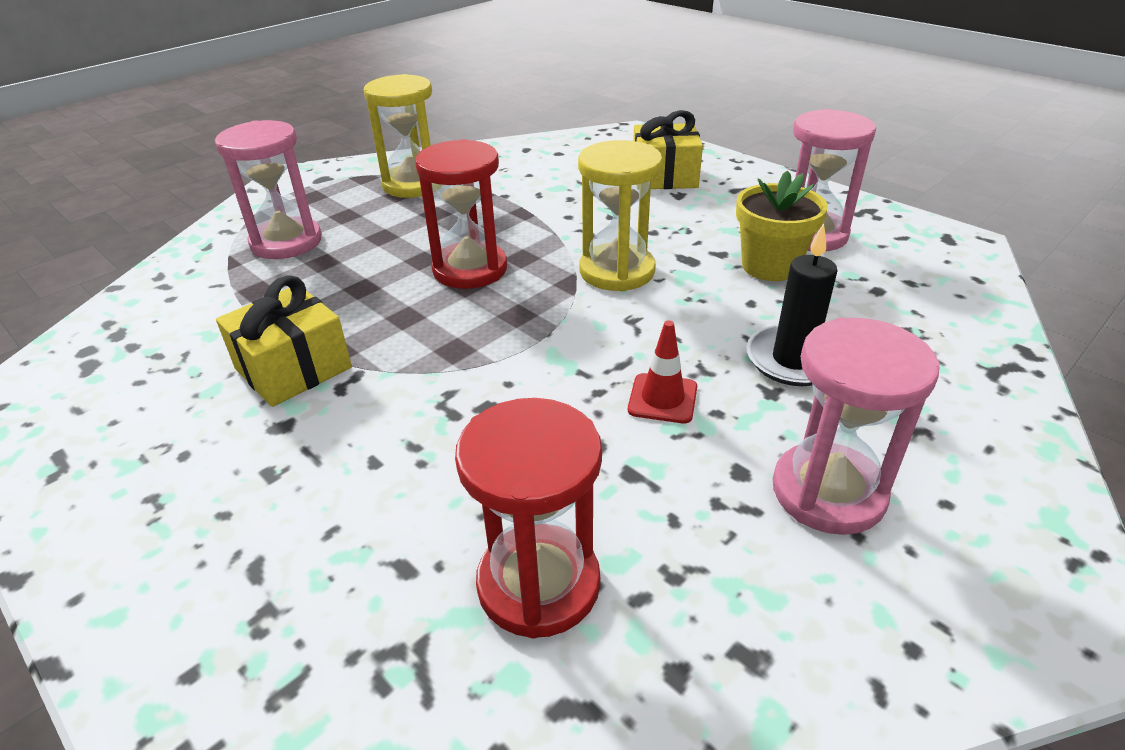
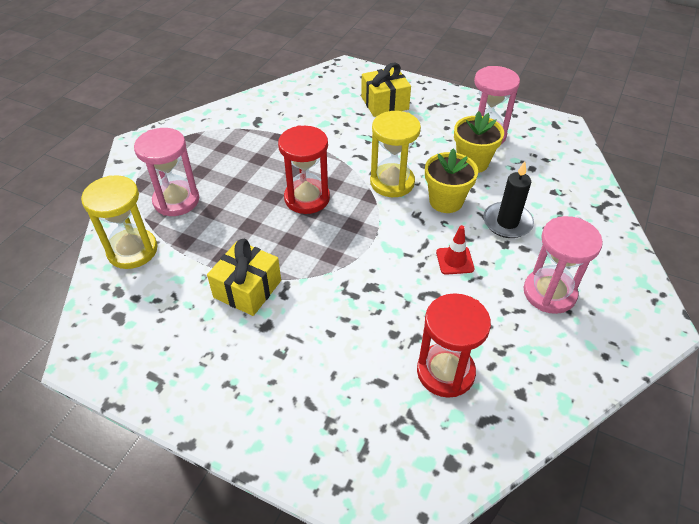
camera: 20 degrees left, 10 degrees up
yellow hourglass [364,74,432,198] -> yellow hourglass moved to [81,175,157,269]
none -> yellow flower pot [425,148,478,213]

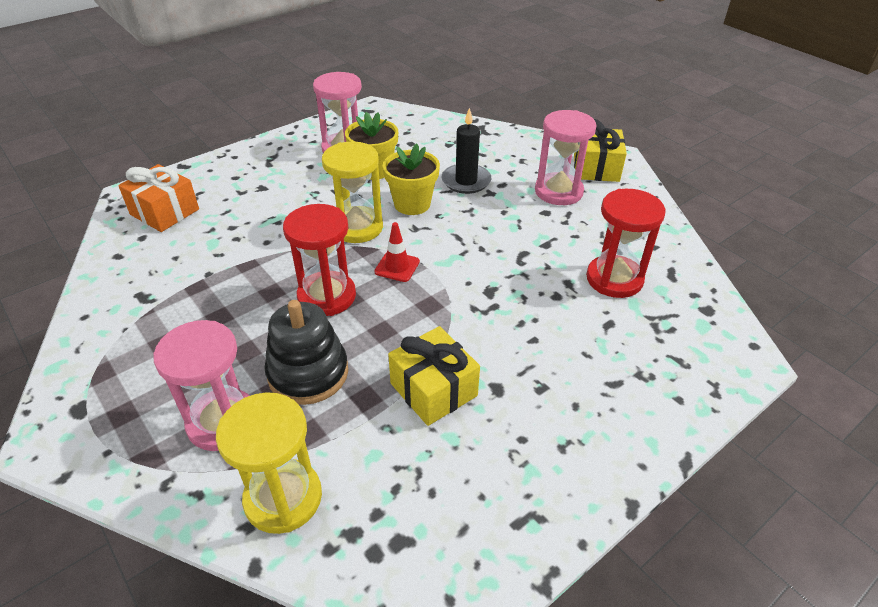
camera: 65 degrees left, 5 degrees down
yellow gift [361,62,411,117] -> yellow gift moved to [574,119,627,182]
red traffic cone [436,225,474,275] -> red traffic cone moved to [374,222,420,282]
none -> orange gift [118,164,199,232]
none -> black stacking toy [265,300,348,405]

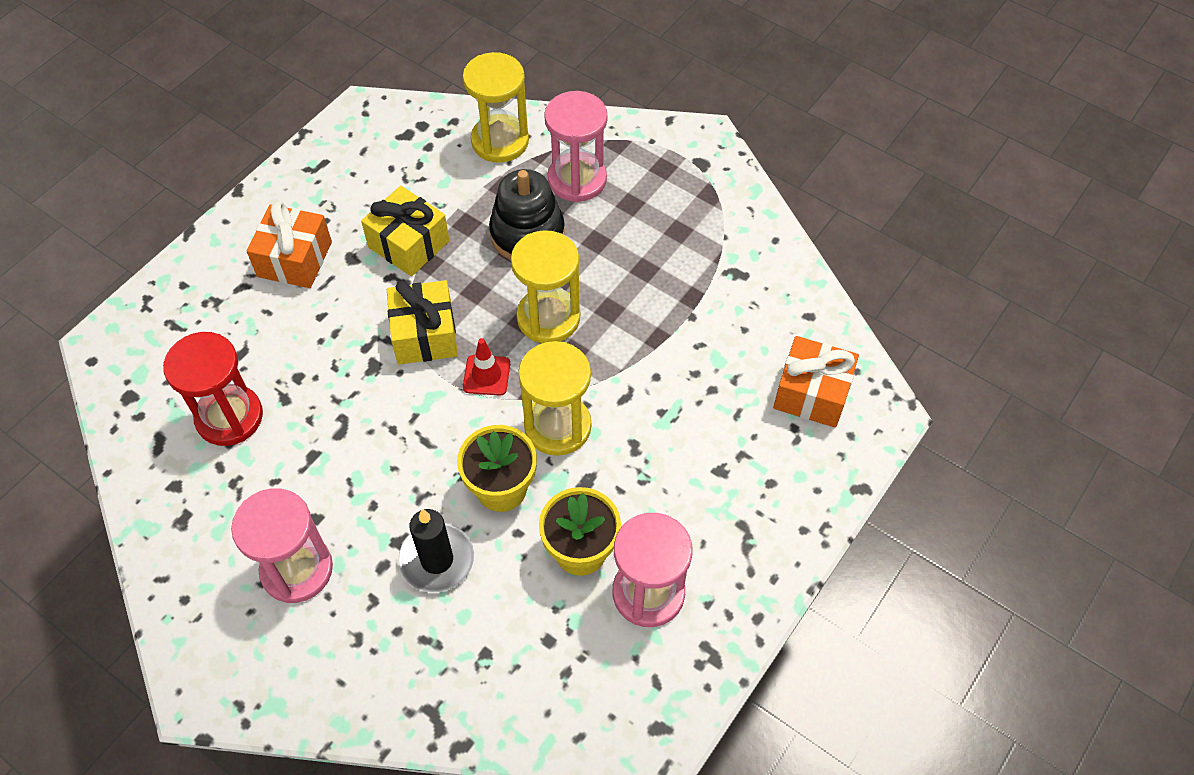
camera: 165 degrees right, 15 degrees up
red hourglass [283,204,356,316] -> yellow hourglass [511,230,580,343]
yellow gift [574,119,627,182] -> yellow gift moved to [387,280,458,364]
none -> orange gift [247,201,332,288]

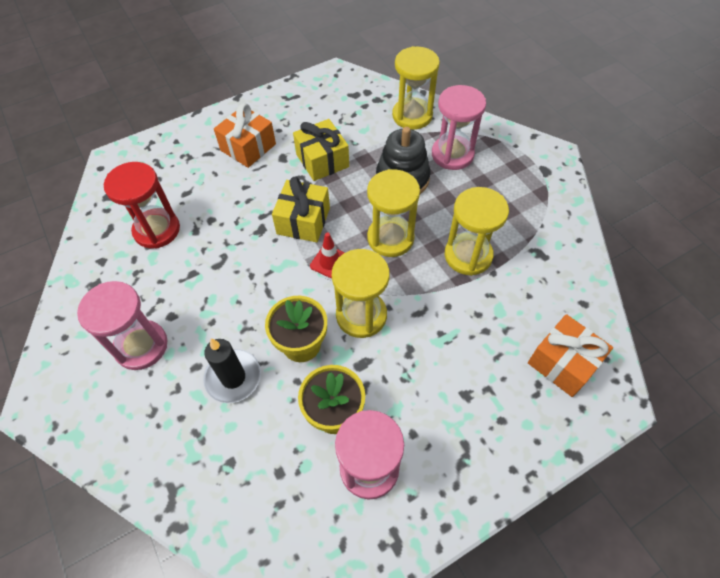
camera: 25 degrees right, 0 degrees up
none -> yellow hourglass [445,187,509,276]

